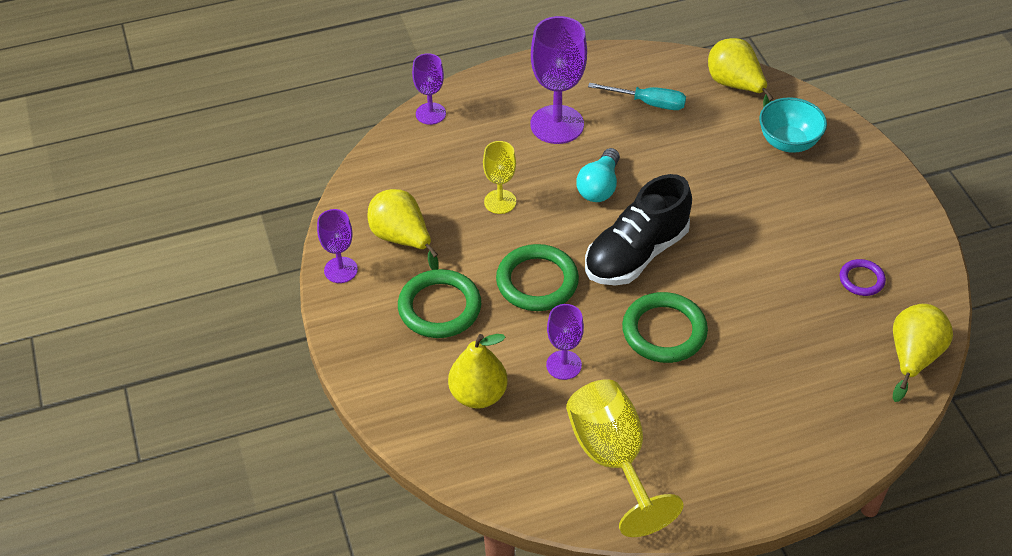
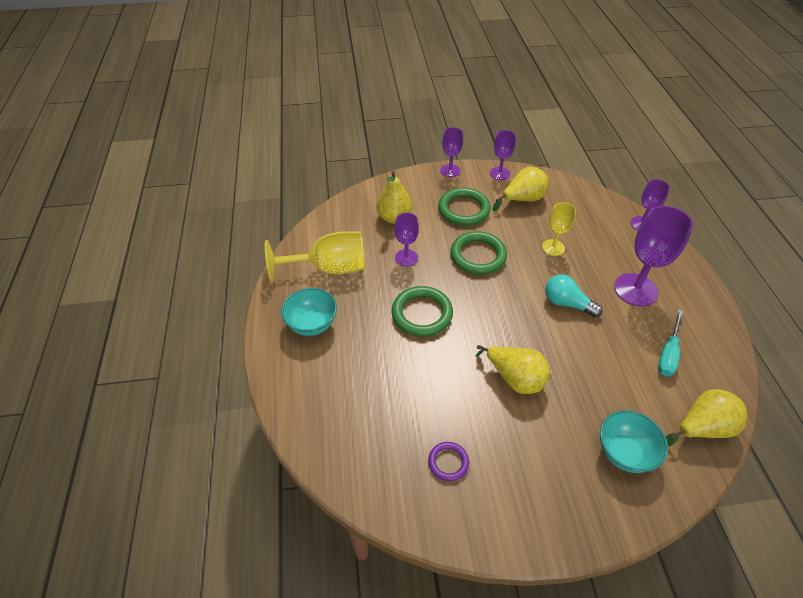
camera: 100 degrees right, 0 degrees up
black shoe [585,174,692,285] -> none
yellow pear [893,304,953,402] -> yellow pear moved to [476,345,551,394]
none -> turquoise bowl [281,288,337,336]
none -> purple goblet [440,127,463,177]

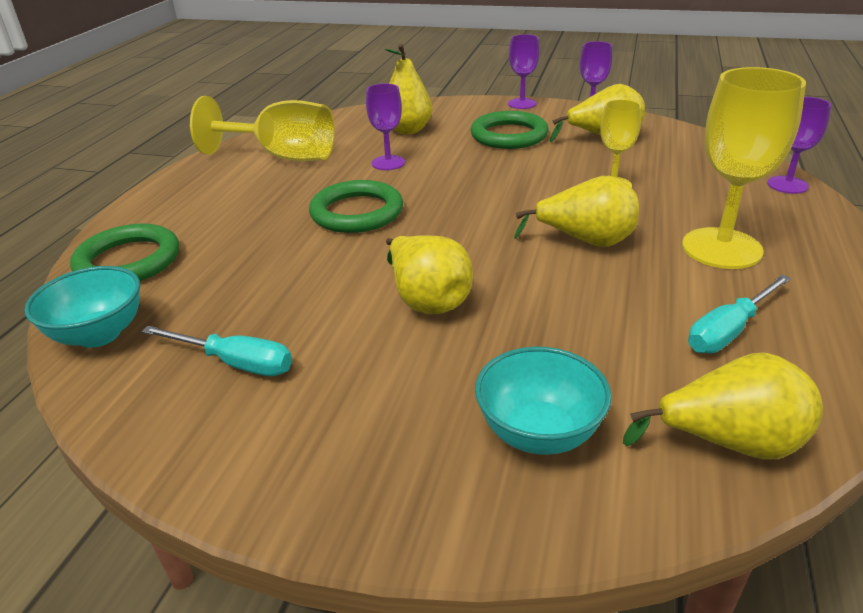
camera: 25 degrees right, 15 degrees down
turquoise bowl [281,288,337,336] -> turquoise bowl moved to [25,266,140,348]
purple ring [428,442,469,481] -> turquoise screwdriver [141,326,292,376]
green ring [451,231,507,275] -> green ring moved to [70,224,179,281]
turquoise light bulb [545,274,603,317] -> yellow pear [514,176,639,247]
purple goblet [614,206,693,307] -> yellow goblet [682,67,806,269]

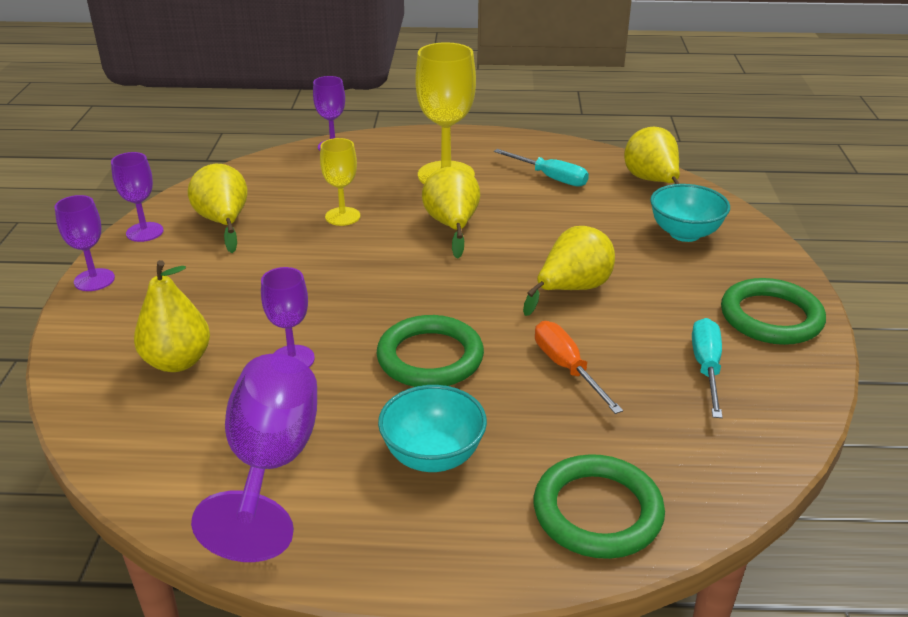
camera: 105 degrees left, 0 degrees up
turquoise bowl [25,266,140,348] -> turquoise bowl moved to [378,385,487,472]
yellow goblet [190,96,335,161] -> purple goblet [191,354,317,562]
green ring [471,111,549,149] -> green ring moved to [721,278,826,345]
none -> orange screwdriver [535,321,623,414]

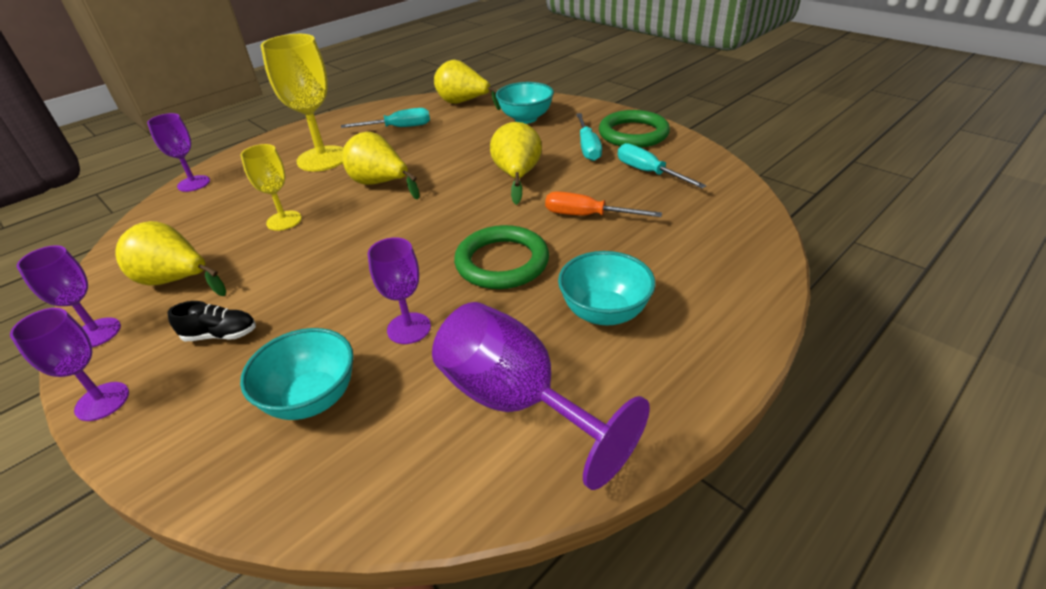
camera: 45 degrees left, 5 degrees up
yellow pear [134,260,210,372] -> turquoise bowl [240,328,354,420]
green ring [534,454,665,559] -> none
none -> black shoe [168,301,256,341]
none -> turquoise screwdriver [576,113,602,161]

